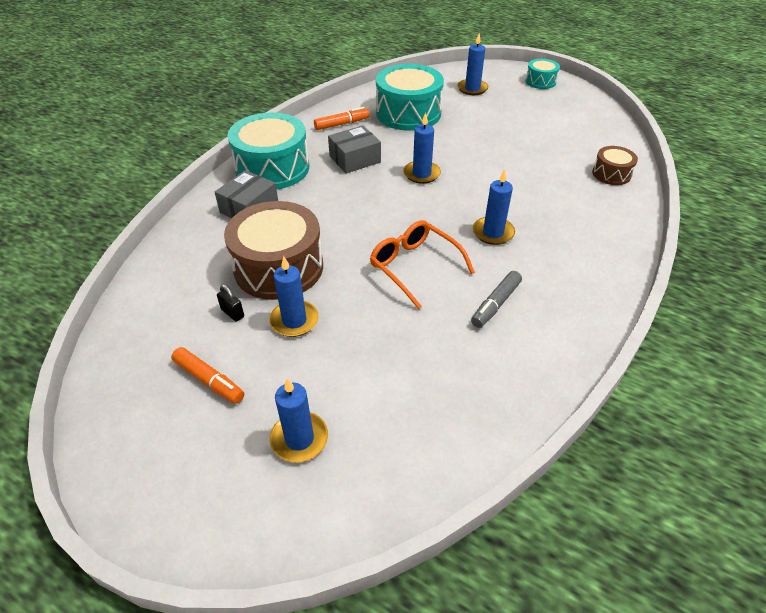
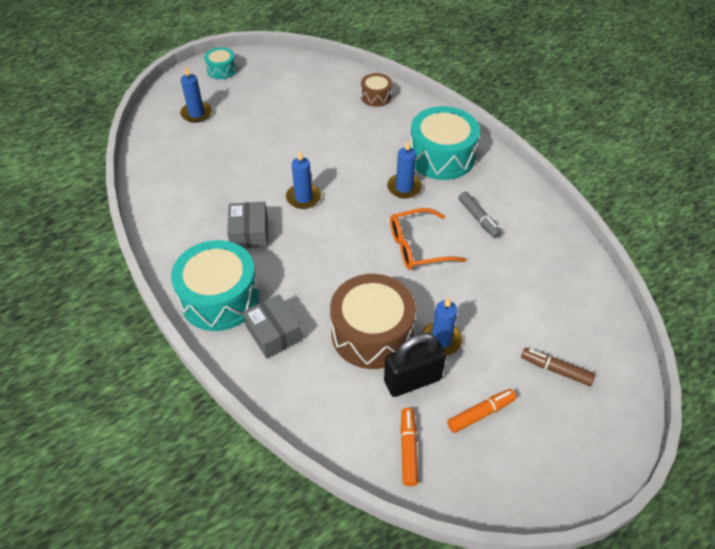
camera: 65 degrees left, 5 degrees up
black padlock [217,285,244,322] -> black padlock [384,333,446,397], size x2.36
blue candle [270,378,328,463] -> brown marker [521,348,595,386]
orange marker [314,107,370,130] -> orange marker moved to [400,408,418,486]
turquoise drum [376,64,444,131] -> turquoise drum moved to [410,106,480,180]

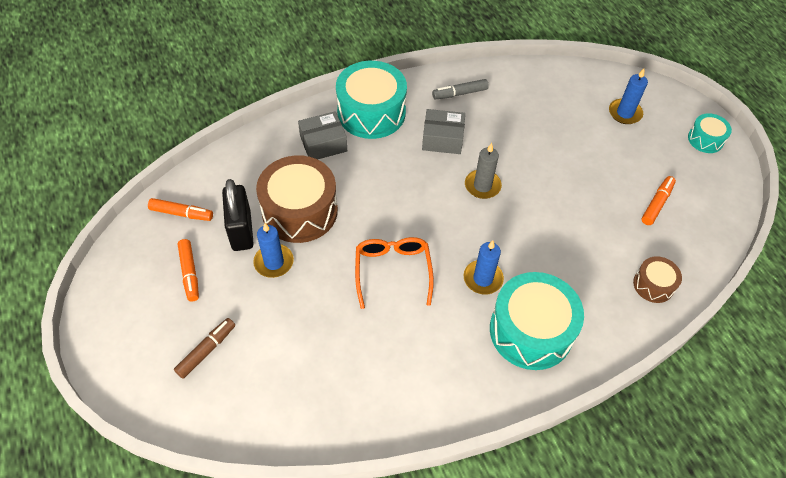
camera: 100 degrees right, 5 degrees up
blue candle [286,151,321,209] -> grey candle [465,143,502,199]
grey marker [459,191,502,238] -> grey marker moved to [432,79,489,99]
none -> orange marker [641,176,676,225]

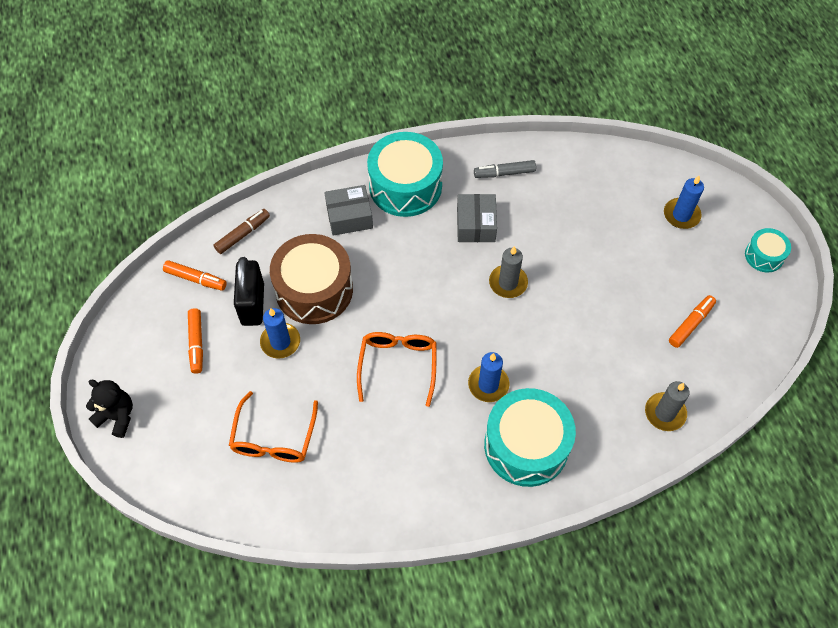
camera: 10 degrees right, 5 degrees up
brown marker [174,318,235,379] -> brown marker moved to [214,209,270,254]
grey box [422,109,465,154] -> grey box turned 75 degrees clockwise [457,194,497,242]
brown drum [633,256,682,303] -> grey candle [645,381,690,431]
none -> black teddy bear [86,380,133,438]
none -> orange glasses [229,391,318,463]

